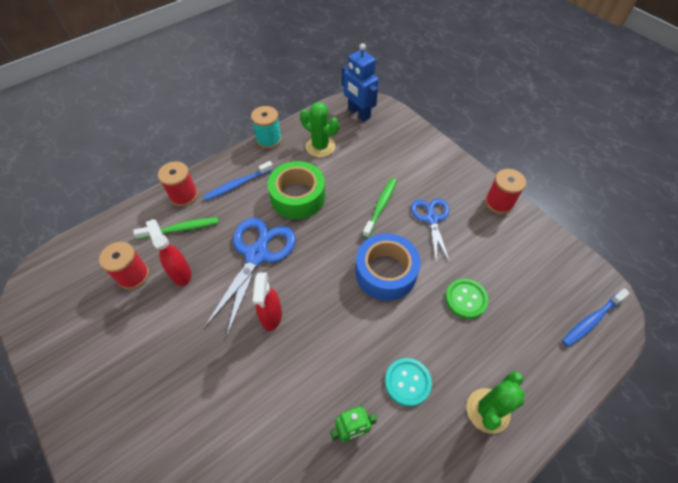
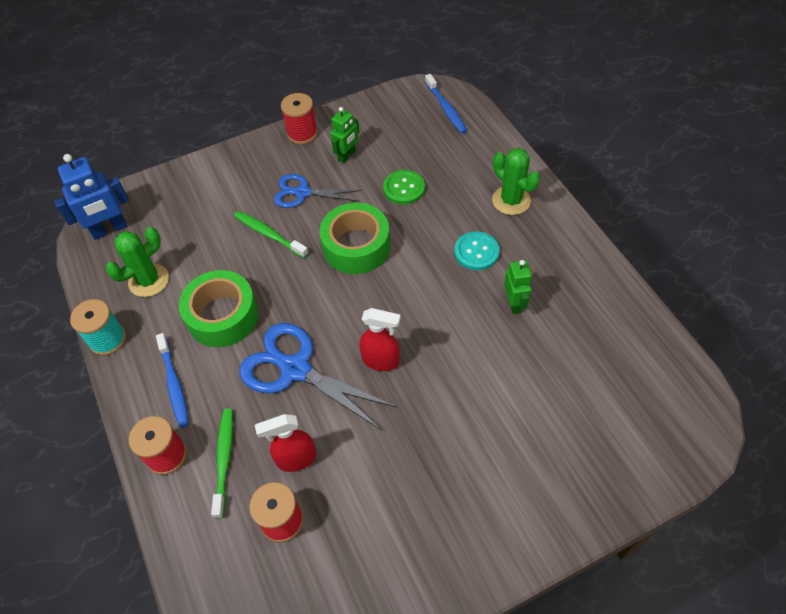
camera: 75 degrees left, 0 degrees up
blue tape [355,233,421,301] -> green tape [319,203,390,274]
none -> green robot [330,107,359,163]

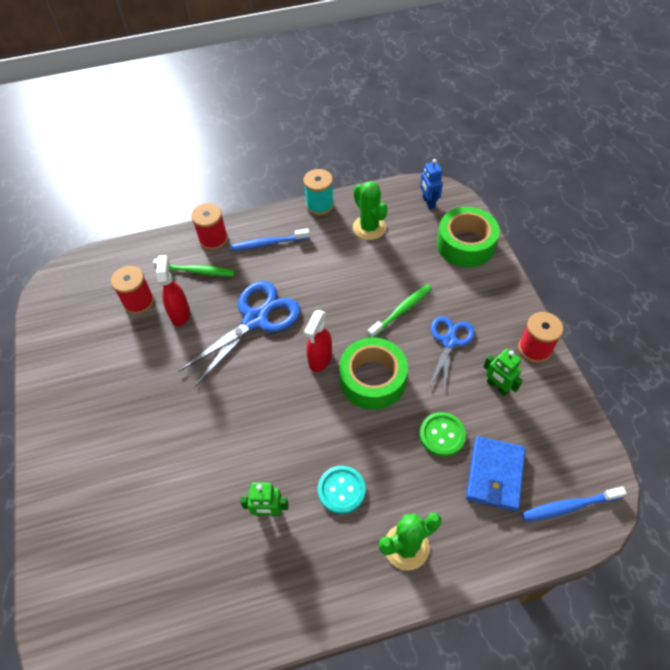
camera: 100 degrees right, 0 degrees up
blue robot [54,154,129,240] -> blue robot [420,159,443,209], size x0.64
green tape [179,270,258,347] -> green tape moved to [437,207,500,267]
red spray bottle [359,308,401,371] -> red spray bottle moved to [304,310,332,372]
none -> blue wallet [466,436,525,511]

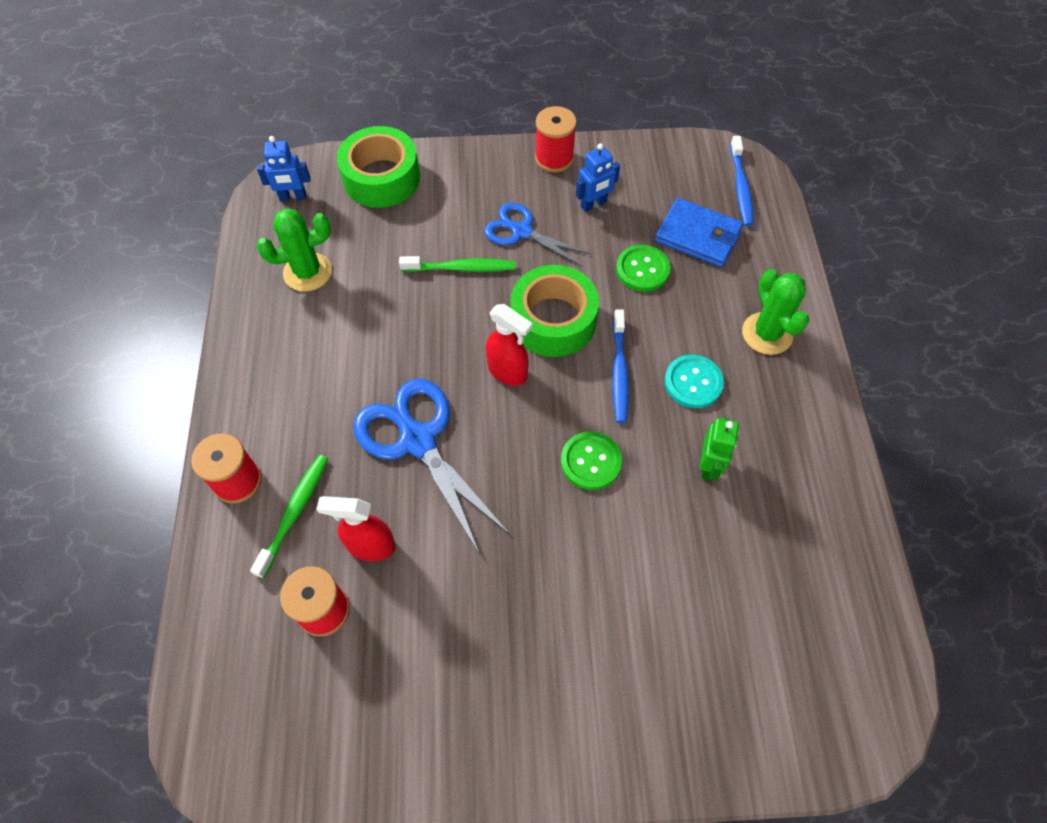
camera: 80 degrees left, 5 degrees up
blue toothbrush [230,228,310,251] -> blue toothbrush moved to [612,309,629,423]
turquoise spool [303,169,334,215] -> none
green toothbrush [367,284,432,338] -> green toothbrush turned 120 degrees clockwise [399,256,515,272]
green robot [483,349,523,396] -> blue robot [576,143,620,212]
none -> green button [561,431,622,490]

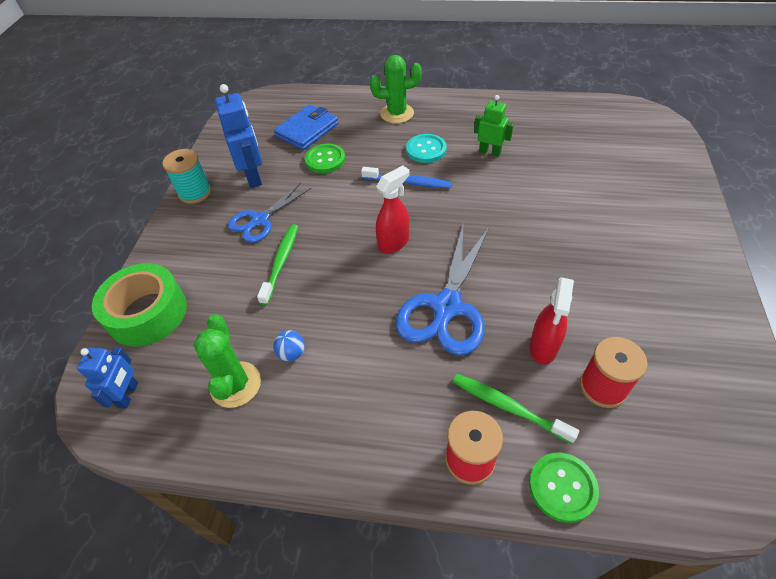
camera: 75 degrees left, 10 degrees down
blue scissors [353,379,510,553] -> blue scissors turned 45 degrees counterclockwise [396,222,490,355]
green tape [511,265,599,357] -> none
red spool [535,106,577,173] -> turquoise spool [162,149,211,204]
green button [561,431,622,490] -> green button moved to [529,453,599,523]
blue robot [576,143,620,212] -> blue robot [215,84,262,188], size x1.57
blue toothbrush [730,136,754,226] -> none
none -> blue ball [273,330,305,361]

